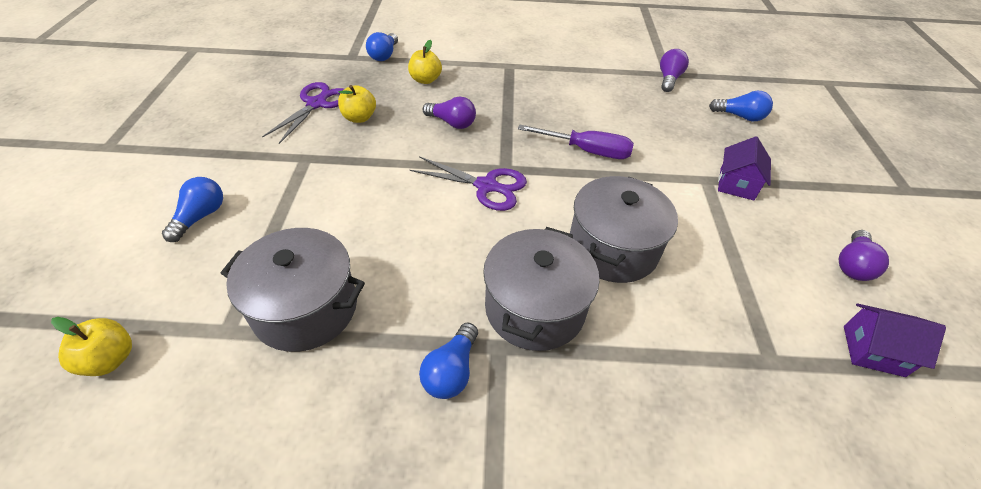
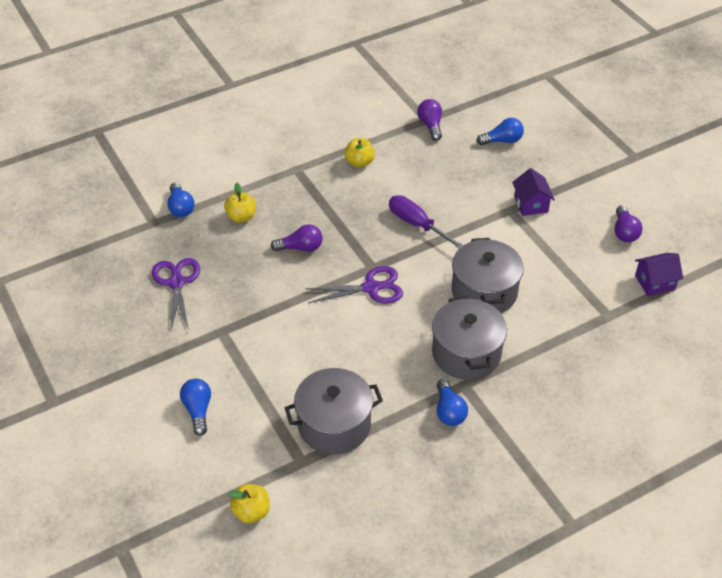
camera: 30 degrees left, 0 degrees up
yellow apple [338,85,376,123] -> yellow apple moved to [344,138,375,168]
purple screwdriver [518,124,634,159] -> purple screwdriver turned 120 degrees counterclockwise [389,195,463,248]

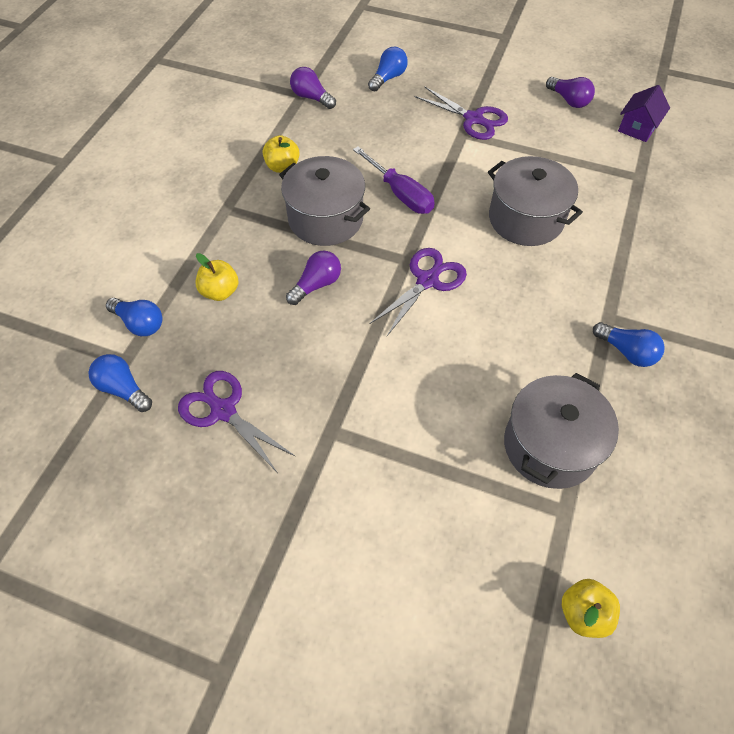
camera: 40 degrees left, 10 degrees up
blue light bulb [180,379,211,436] -> blue light bulb moved to [88,354,152,412]
purple screwdriver [389,195,463,248] -> purple screwdriver turned 135 degrees counterclockwise [353,146,435,214]
grey pot [432,296,507,380] -> grey pot moved to [279,156,370,246]
purple house [512,168,555,216] -> purple scissors [415,87,508,140]

